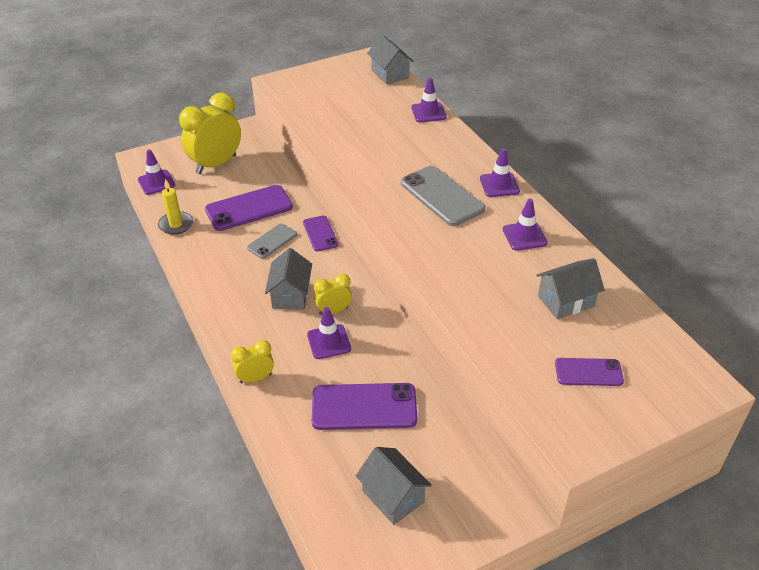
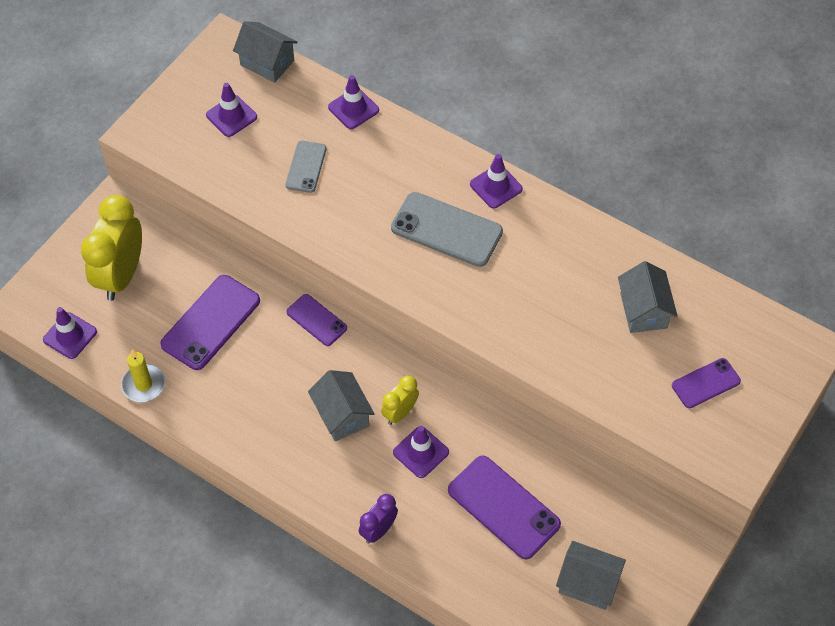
camera: 30 degrees left, 15 degrees up
yellow clock [231,340,274,383] -> purple clock [359,494,398,544]
grey phone [247,224,297,259] -> grey phone moved to [285,141,327,193]
purple phone [312,383,417,430] -> purple phone turned 75 degrees clockwise [448,455,561,559]
purple traffic cone [503,199,548,251] -> purple traffic cone moved to [206,83,257,137]
grey house [536,258,605,319] -> grey house turned 45 degrees counterclockwise [618,261,678,333]

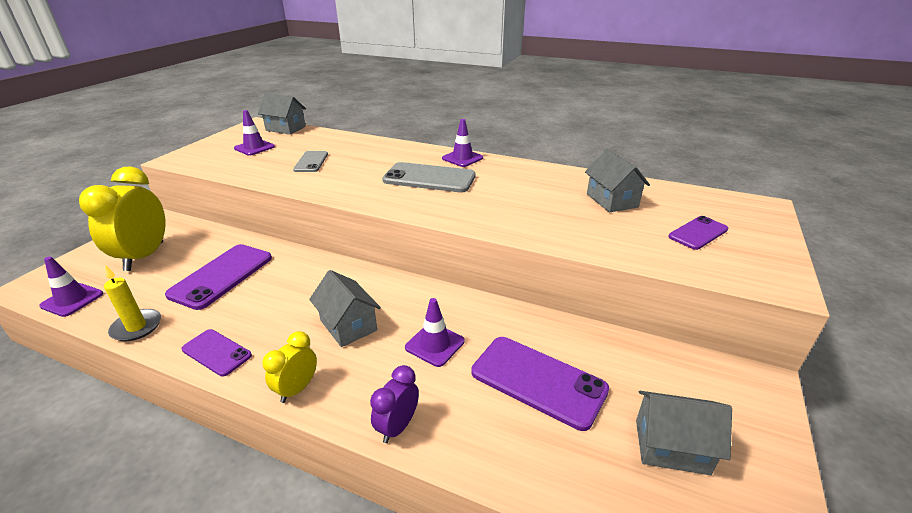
camera: 10 degrees left, 25 degrees down
purple phone [286,294,347,346] -> purple phone moved to [181,329,252,377]
purple traffic cone [328,75,379,129] -> none
yellow clock [381,376,419,425] -> yellow clock moved to [262,331,317,403]

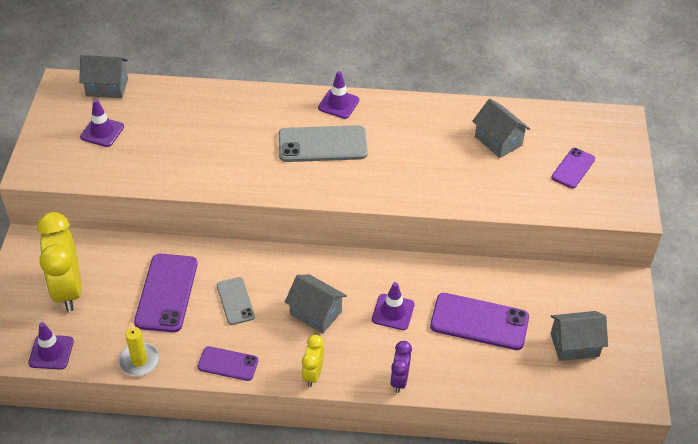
camera: 20 degrees left, 15 degrees up
grey phone [293,151,328,172] -> grey phone moved to [217,277,255,325]

